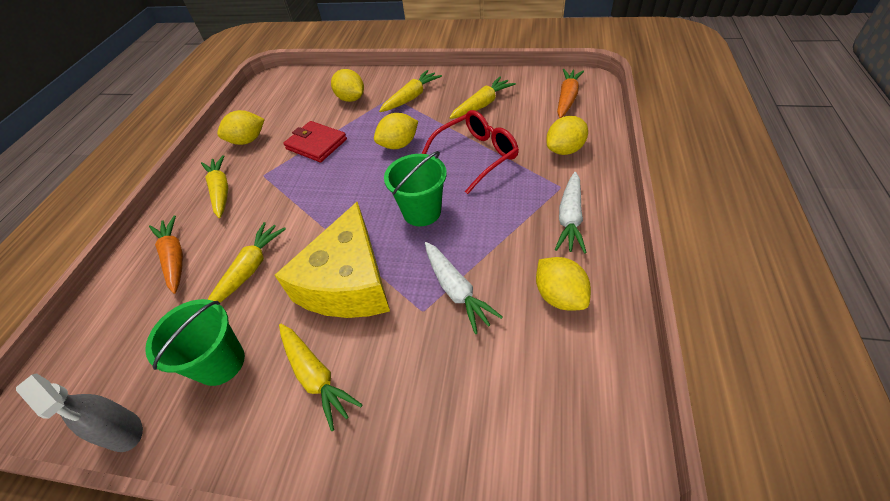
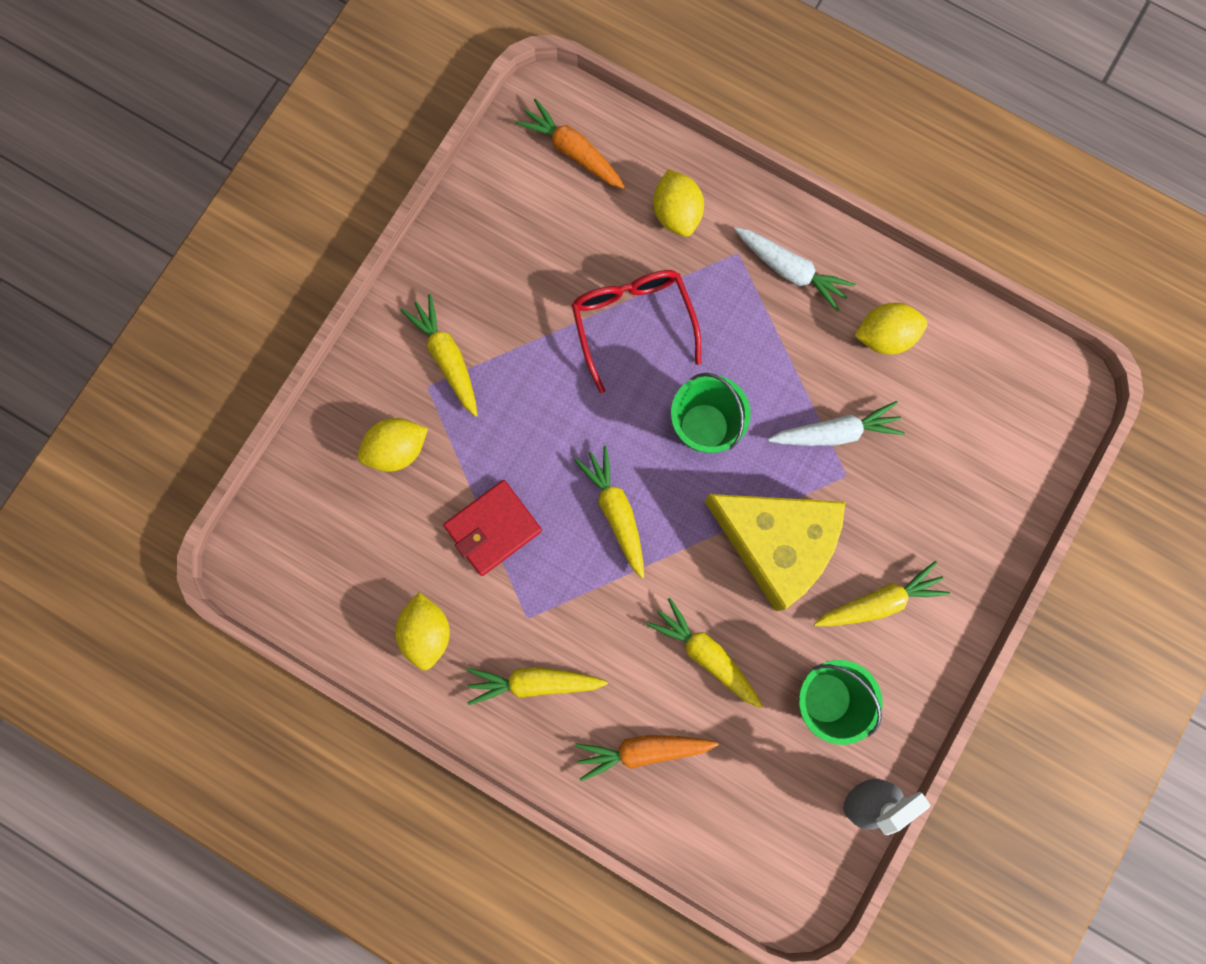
camera: 75 degrees left, 30 degrees up
yellow lemon [374,113,418,149] -> none
yellow carrot [449,77,516,119] -> yellow carrot moved to [574,446,644,578]

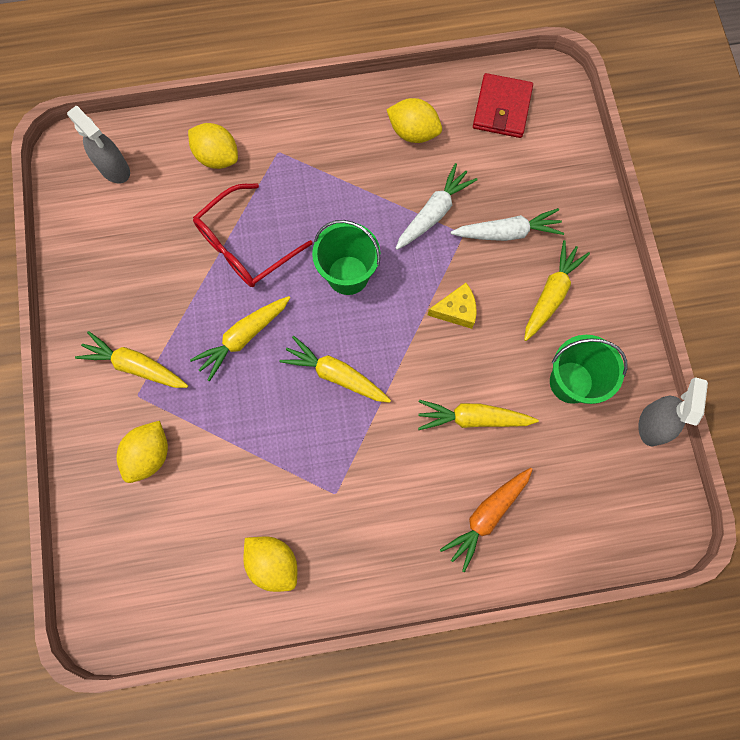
camera: 40 degrees left, 5 degrees down
red wallet [443,480,542,576] -> red wallet moved to [473,73,533,138]
yellow carrot [467,667,608,705] -> yellow carrot moved to [190,296,290,382]
orange carrot [515,98,625,189] -> grey spray bottle [67,106,130,183]
red glasses [571,270,701,393] -> red glasses turned 75 degrees counterclockwise [193,183,313,287]
yellow cheese [704,494,845,611] -> yellow cheese [428,283,476,329], size x0.43
white carrot [735,227,855,312] -> white carrot moved to [451,208,564,241]
yellow lemon [854,303,927,354] -> yellow lemon turned 75 degrees clockwise [386,98,442,143]

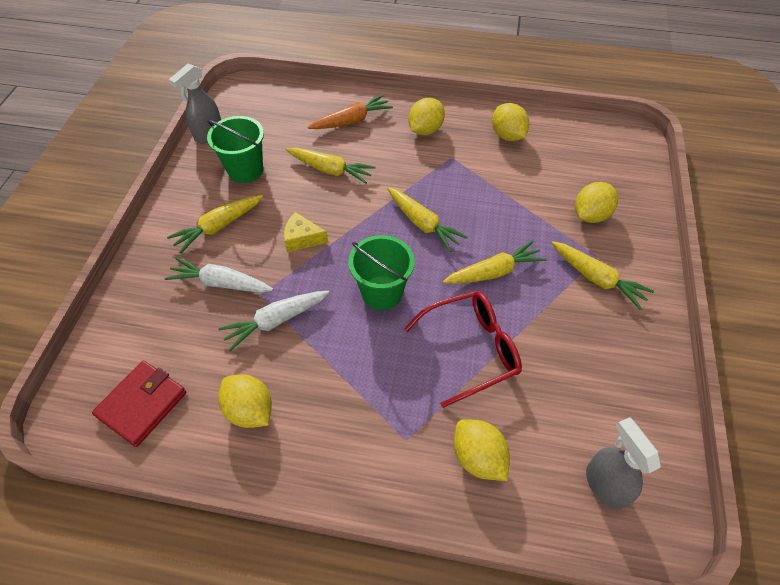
camera: 160 degrees left, 20 degrees down
none -> yellow lemon [408,98,445,135]

